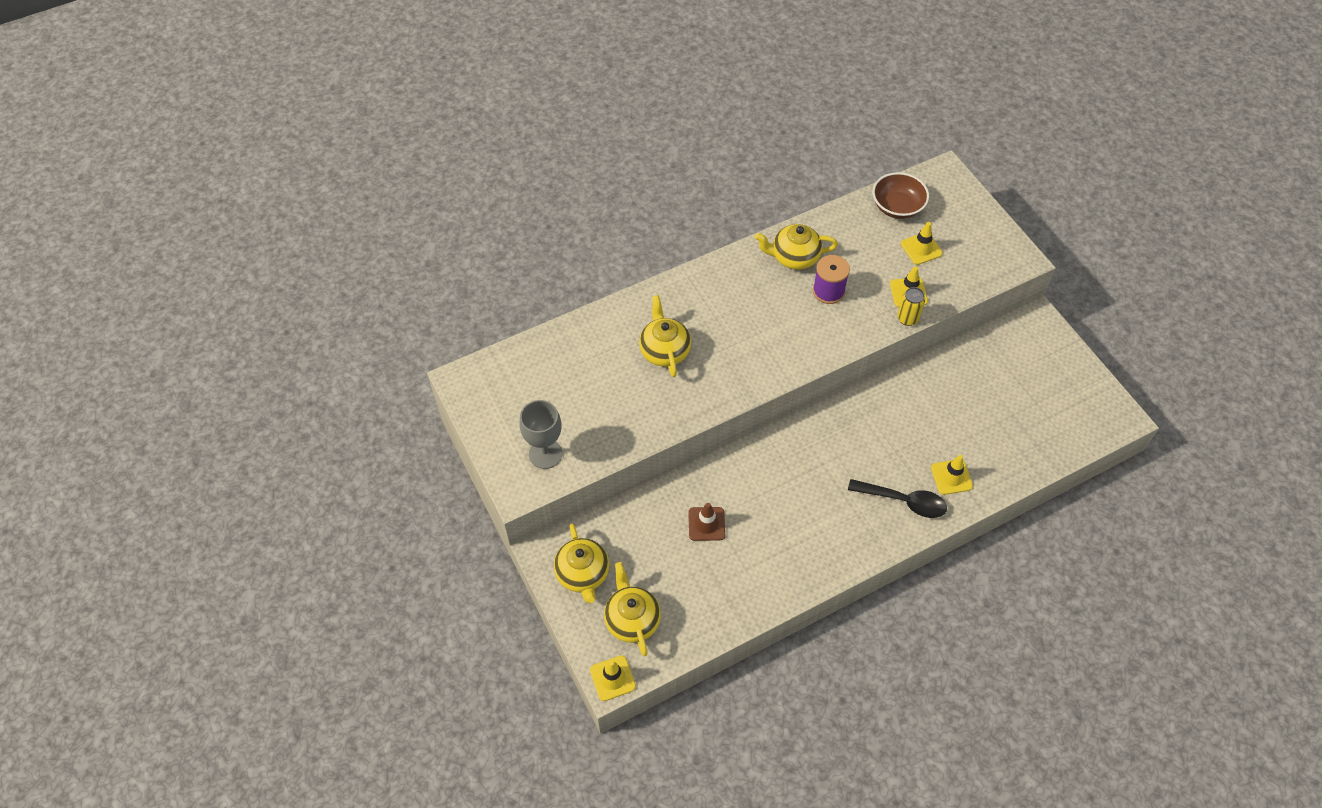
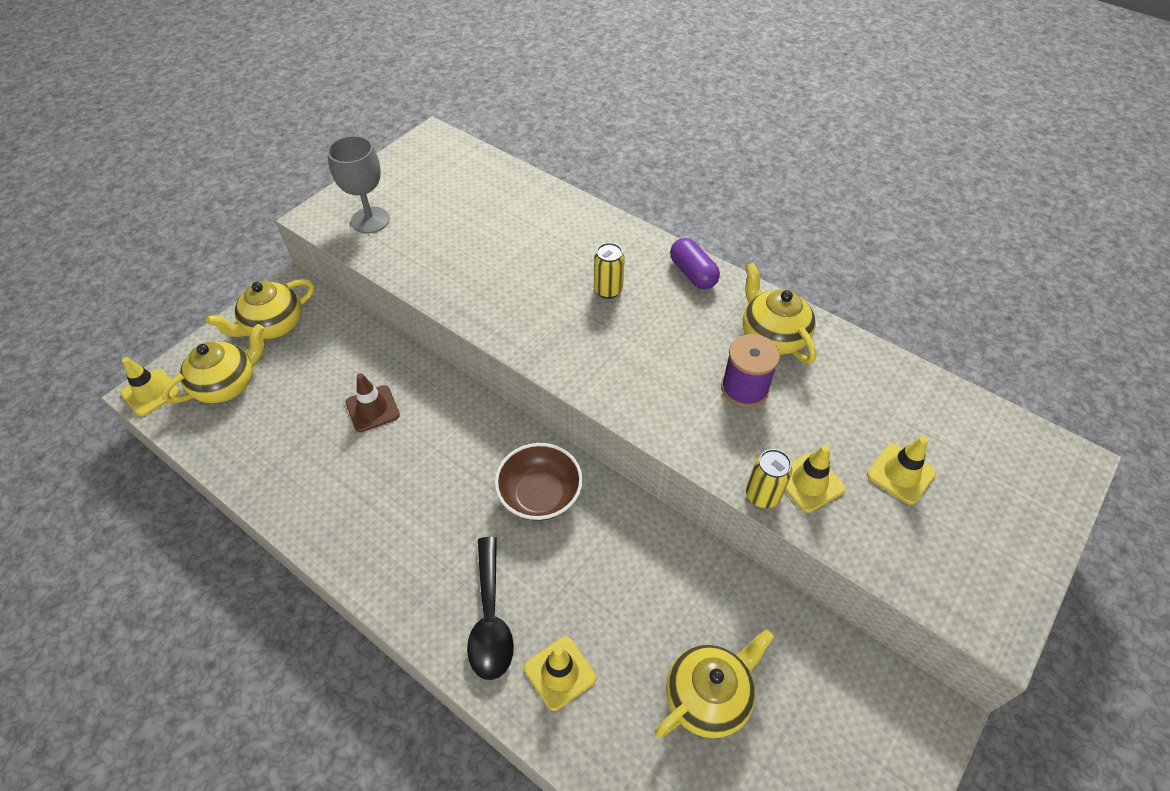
camera: 65 degrees right, 5 degrees down
yellow teapot [639,295,691,377] -> yellow teapot moved to [655,629,774,738]
brown bowl [873,172,929,219] -> brown bowl moved to [495,443,583,521]
none -> yellow can [594,243,625,299]
none -> purple capsule [670,238,720,289]

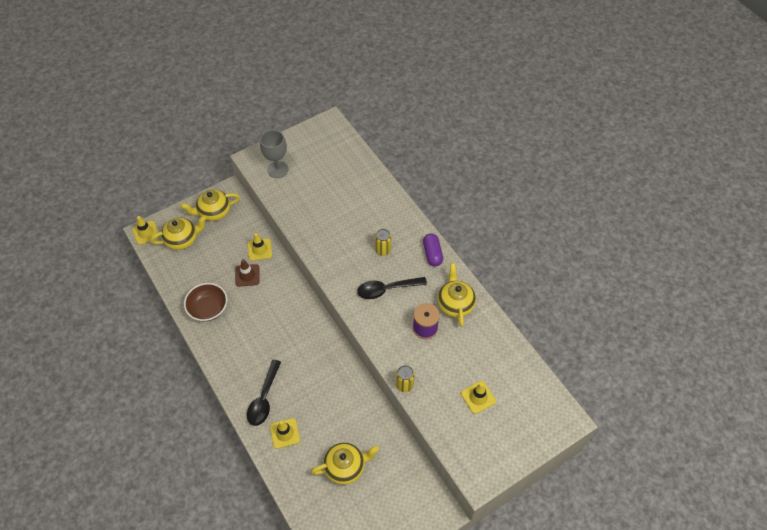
camera: 20 degrees right, 5 degrees up
brown bowl [495,443,583,521] -> brown bowl moved to [184,283,227,321]
yellow traffic cone [785,445,846,513] -> yellow traffic cone moved to [247,233,272,261]
none -> black spoon [357,277,427,299]

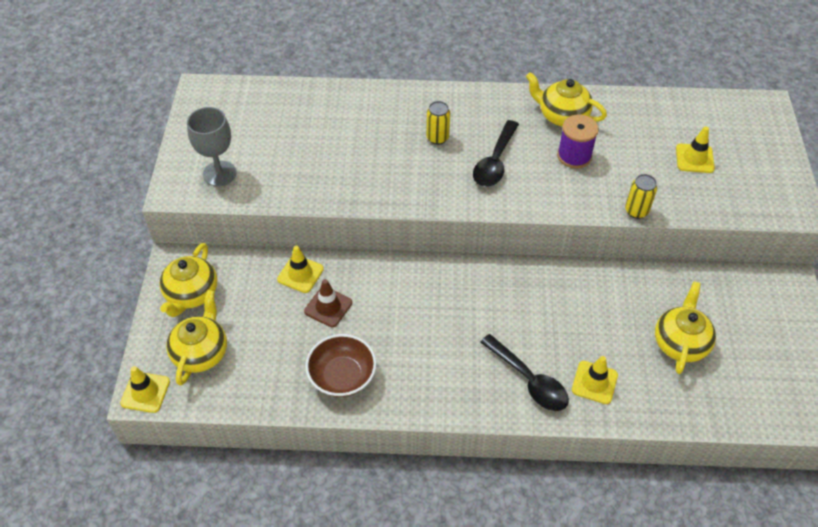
camera: 55 degrees left, 5 degrees down
purple capsule [423,233,443,266] -> none

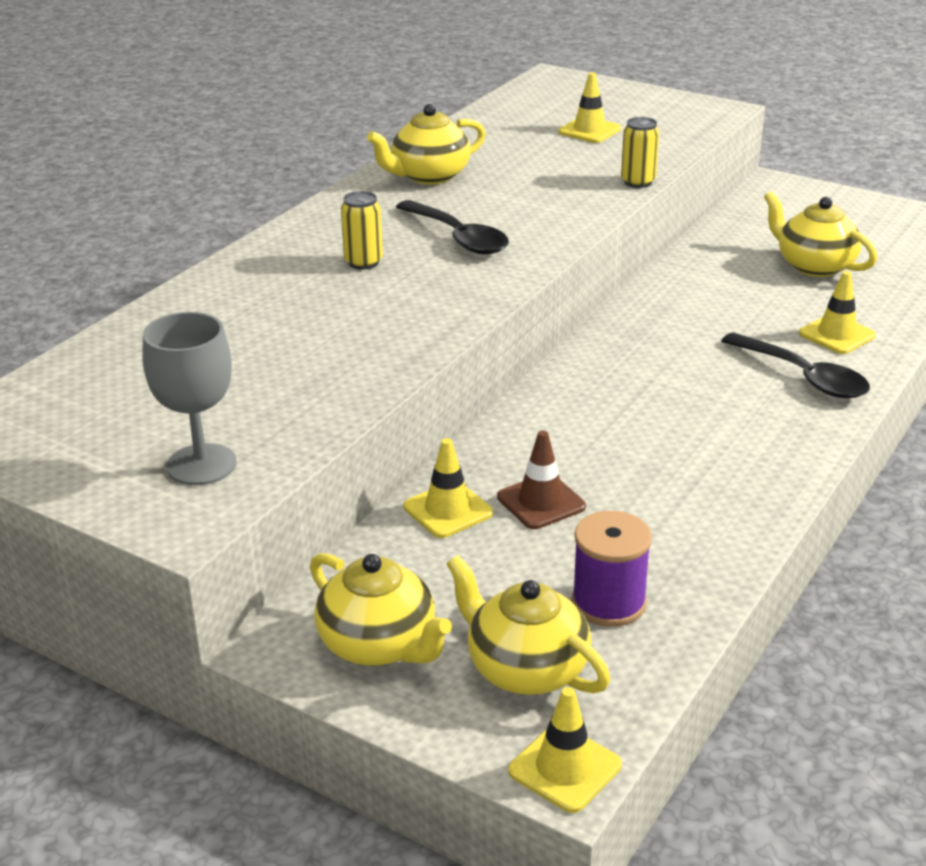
camera: 60 degrees left, 20 degrees down
brown bowl [305,334,376,397] -> none
black spoon [480,334,569,411] -> black spoon turned 60 degrees clockwise [721,332,870,398]
purple spool [557,115,599,169] -> purple spool moved to [572,511,652,627]

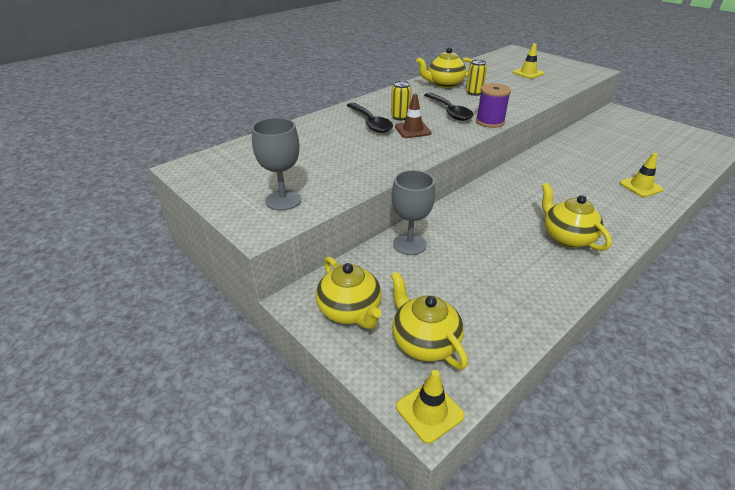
camera: 15 degrees right, 5 degrees up
yellow traffic cone [404,438,493,538] -> grey goblet [392,170,435,255]
brown traffic cone [497,430,586,529] -> brown traffic cone moved to [395,94,432,138]
purple spool [572,511,652,627] -> purple spool moved to [476,83,511,128]
yellow can [621,117,659,188] -> yellow can moved to [466,59,487,96]
black spoon [721,332,870,398] -> black spoon moved to [347,103,393,133]
yellow teapot [764,191,877,277] -> yellow teapot moved to [542,183,612,251]

